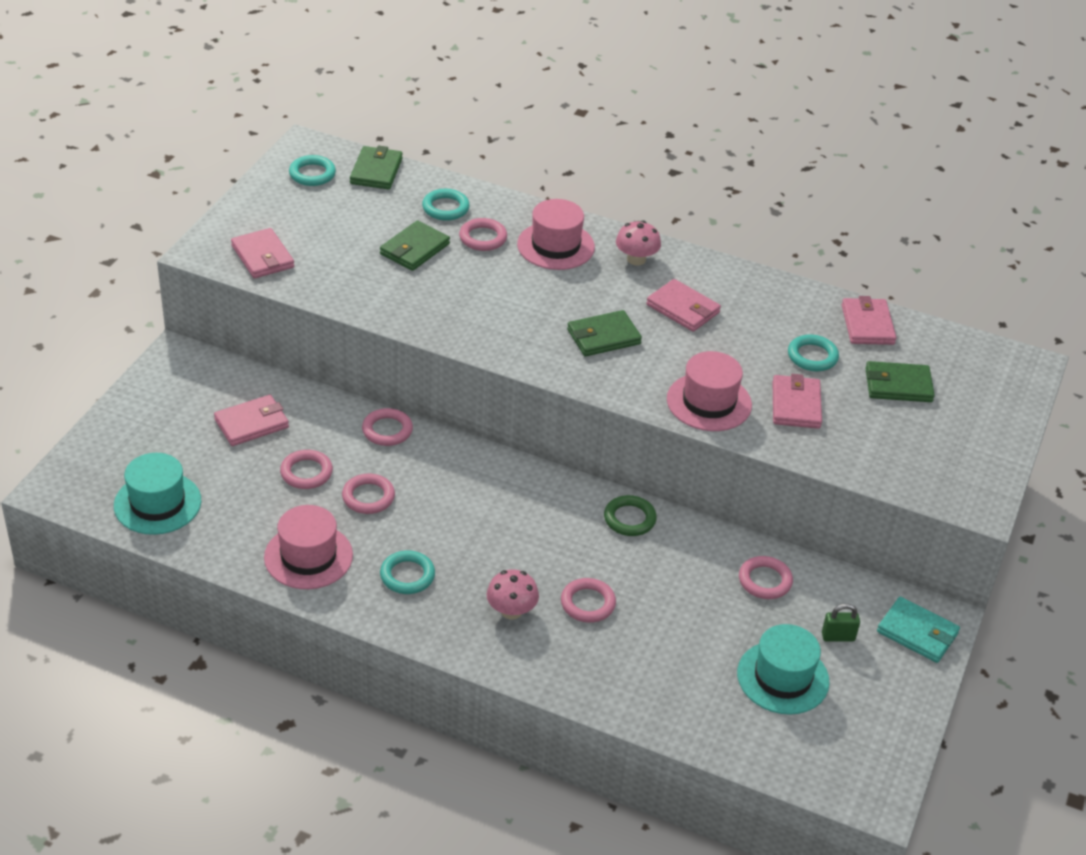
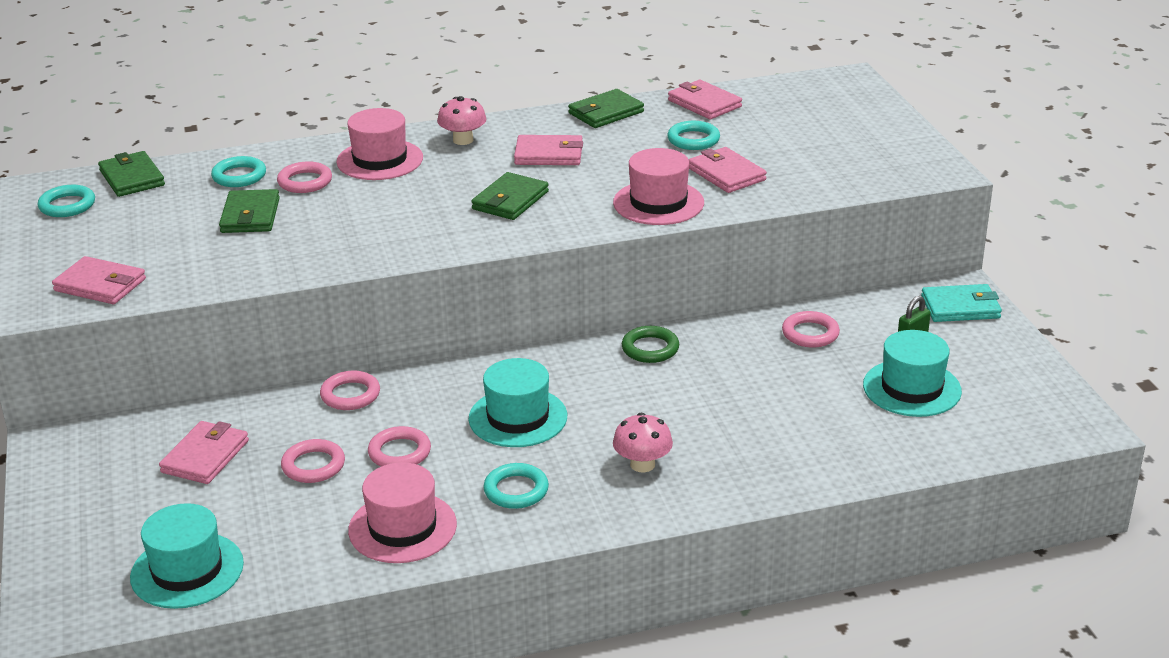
camera: 35 degrees left, 10 degrees down
pink ring [561,578,616,623] -> none
green wallet [865,361,935,402] -> green wallet moved to [568,89,644,128]
none -> turquoise hat [469,358,567,447]

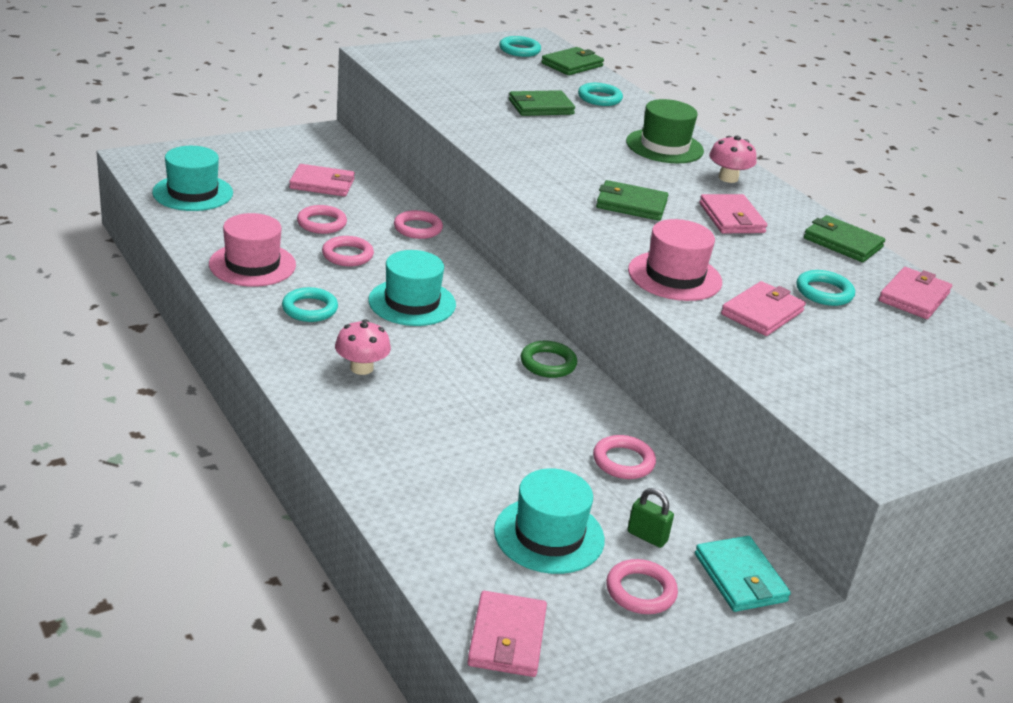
camera: 70 degrees right, 0 degrees up
pink wallet [52,256,146,304] -> pink wallet moved to [467,591,547,677]
pink ring [277,161,332,193] -> pink ring moved to [606,559,678,614]
pink hat [336,108,423,180] -> green hat [626,99,704,163]

